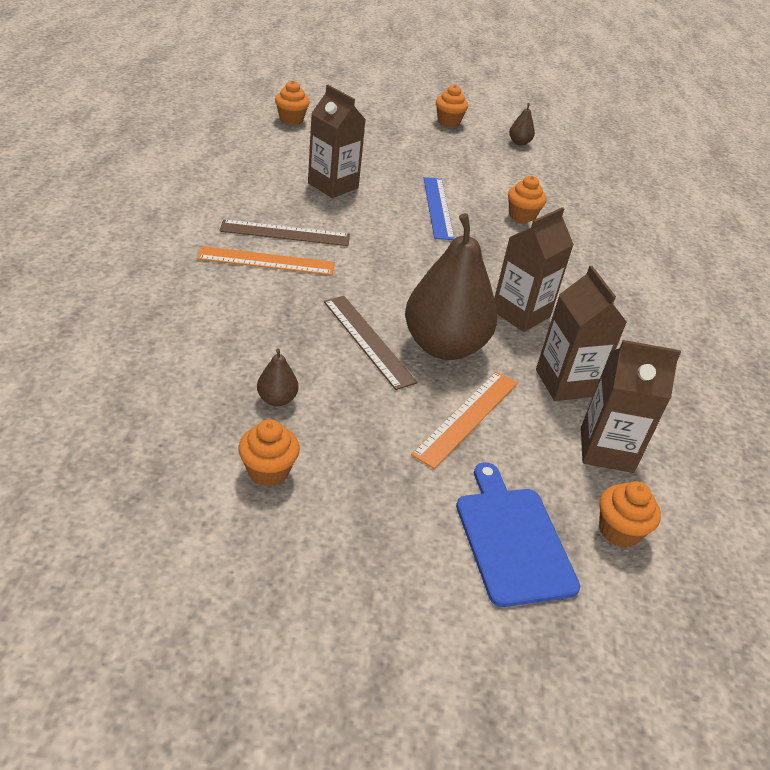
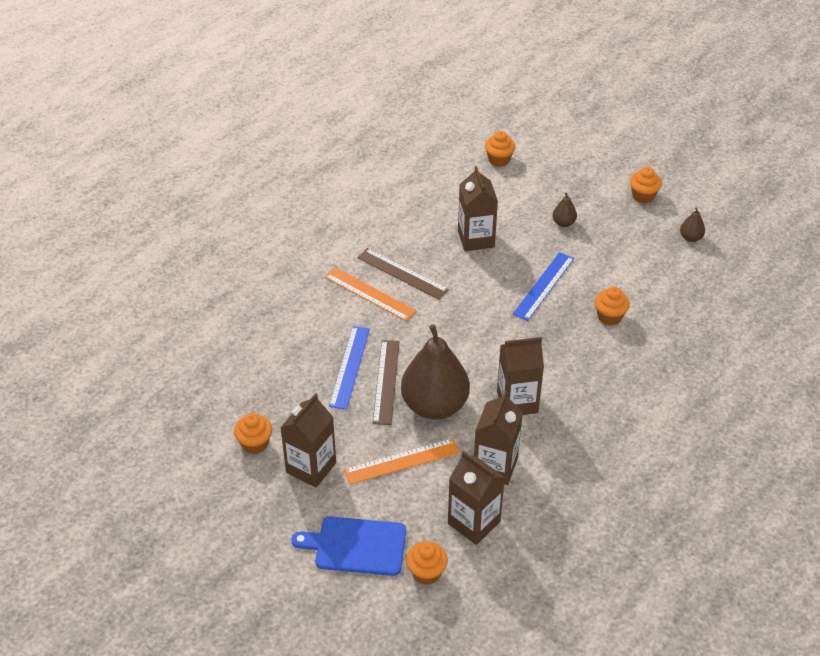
camera: 40 degrees right, 5 degrees up
brown pear [257,348,298,406] -> brown pear moved to [552,193,577,227]
blue cutting board [456,462,580,607] -> blue cutting board turned 105 degrees counterclockwise [292,516,406,576]
none -> brown carton [280,393,336,488]
none -> blue ruler [329,326,370,410]

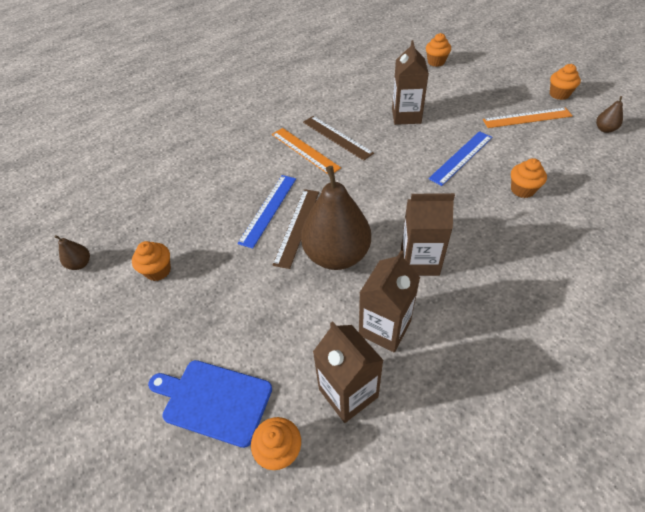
camera: 15 degrees right, 5 degrees up
brown carton [280,393,336,488] -> none
orange ruler [344,438,460,484] -> orange ruler moved to [483,108,573,128]
brown pear [552,193,577,227] -> brown pear moved to [55,235,90,270]

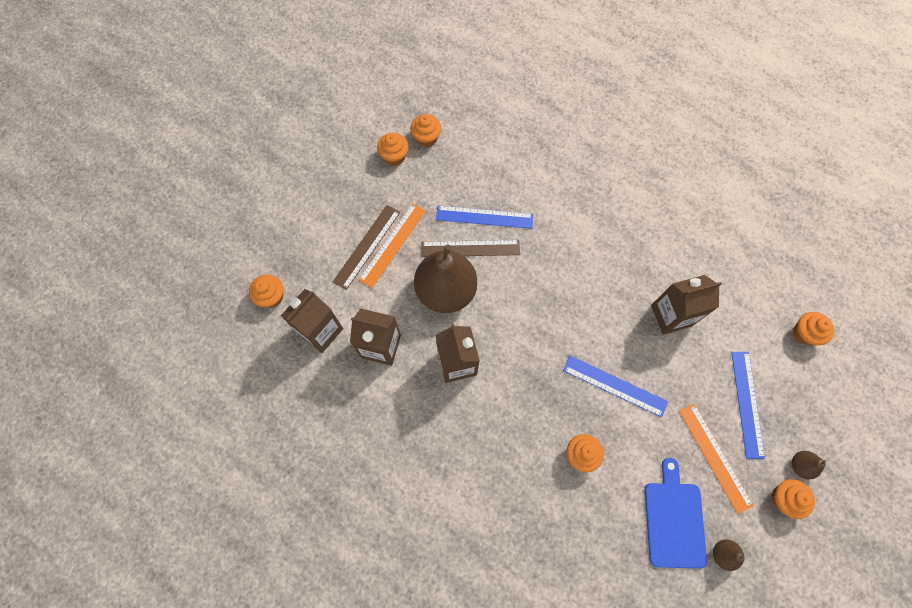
camera: 70 degrees right, 20 degrees up
brown pear [55,235,90,270] -> brown pear moved to [792,451,826,480]
blue cutting board [148,360,272,448] -> blue cutting board moved to [645,458,707,568]
orange ruler [272,128,341,174] -> orange ruler moved to [359,204,426,288]
brown ruler [303,116,374,161] -> brown ruler moved to [333,205,400,290]
none -> orange cupcake [410,114,441,147]
none -> blue ruler [731,352,765,459]

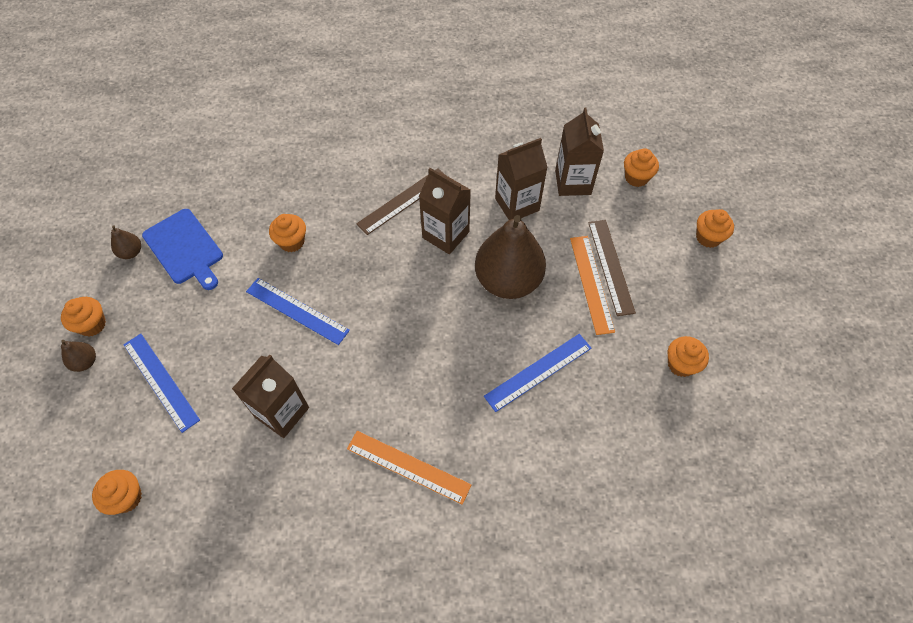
camera: 140 degrees right, 10 degrees down
orange cupcake [410,114,441,147] -> orange cupcake moved to [696,209,734,248]
brown ruler [421,240,520,257] -> brown ruler moved to [356,168,444,235]
blue ruler [563,356,668,417] -> blue ruler turned 45 degrees clockwise [246,278,350,345]
orange ruler [679,404,754,514] -> orange ruler moved to [347,431,471,505]

